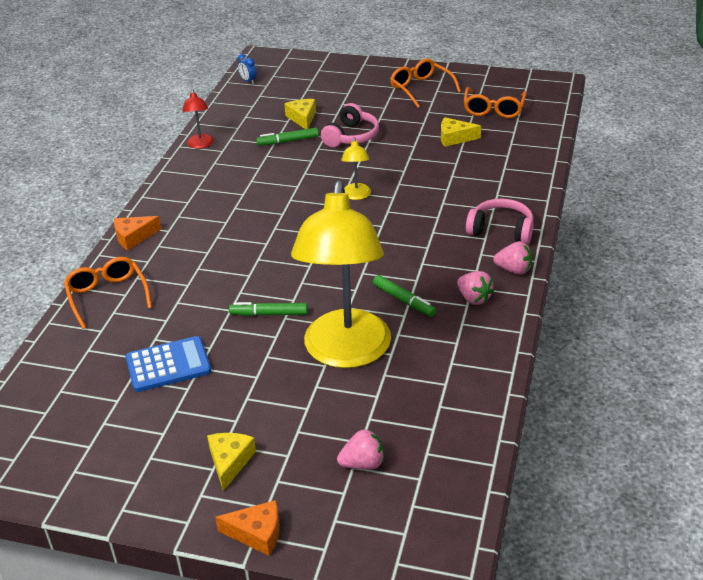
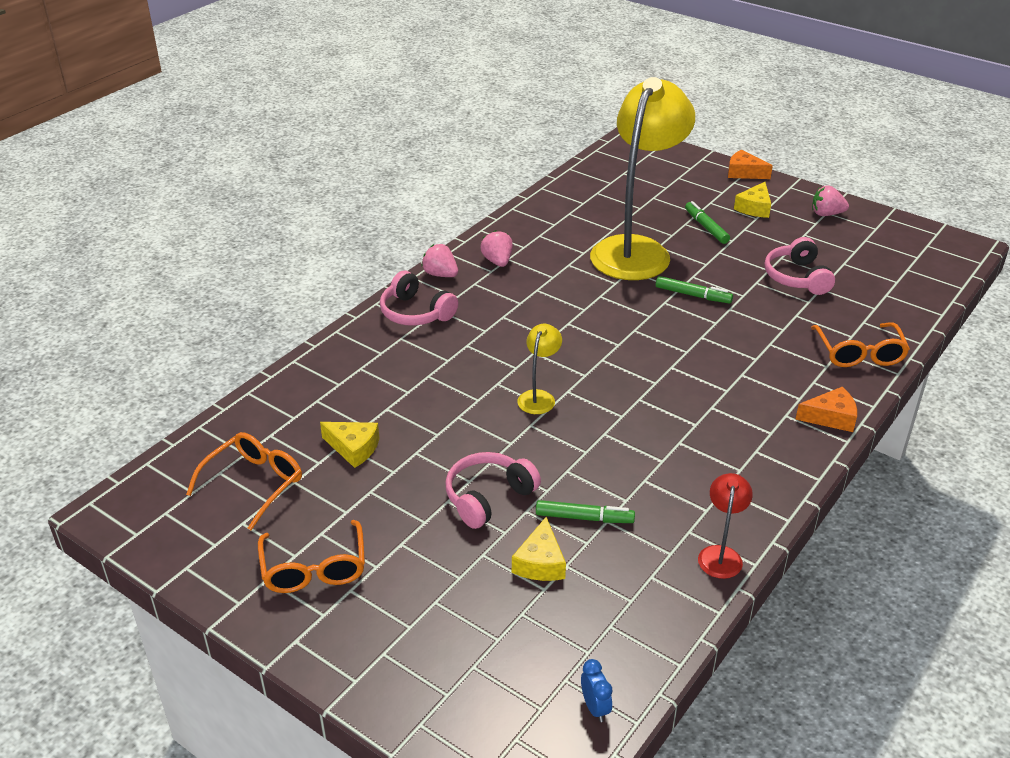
camera: 160 degrees left, 0 degrees up
blue calculator [126,336,211,392] -> pink headphones [764,237,835,295]
pink strawberry [337,429,384,470] -> pink strawberry moved to [812,185,849,216]
green marker [373,275,436,317] -> green marker moved to [685,201,730,244]

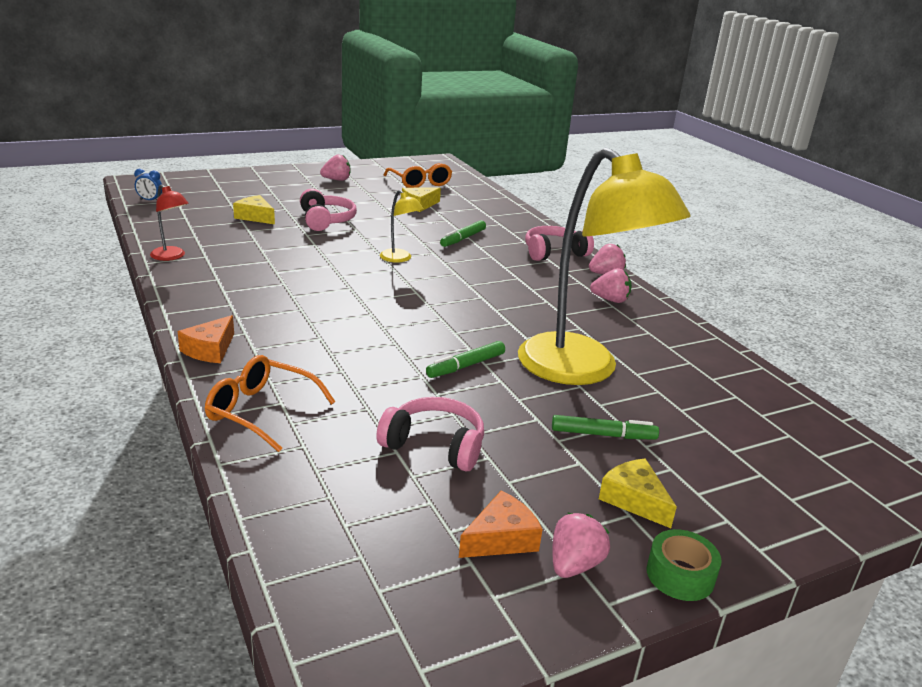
camera: 115 degrees right, 10 degrees down
orange glasses [258,520,365,593] -> pink strawberry [320,154,351,181]
green marker [536,500,635,523] -> green marker moved to [440,220,486,247]
orange cheese [728,150,773,179] -> orange cheese moved to [459,490,543,558]
none -> green tape [646,529,722,601]

